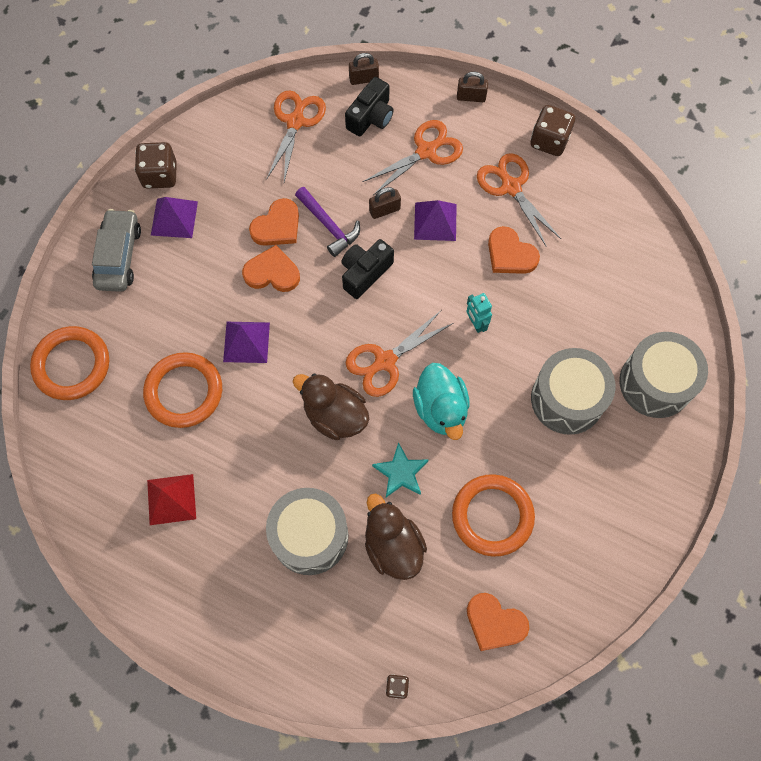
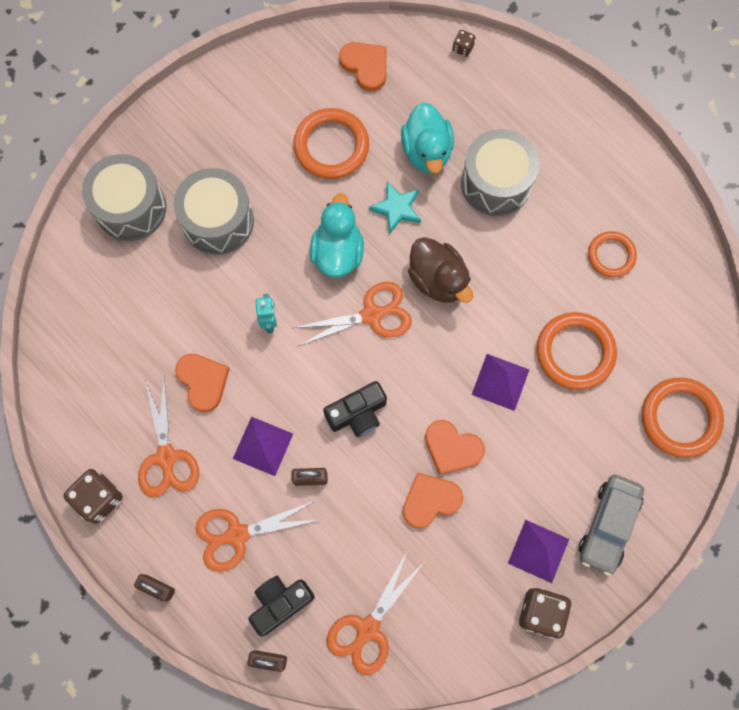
camera: 160 degrees left, 5 degrees up
red pyramid [147,474,196,525] -> orange ring [588,231,637,278]
purple hammer [295,187,360,257] -> none
brown duck [365,494,427,580] -> turquoise duck [401,102,454,173]

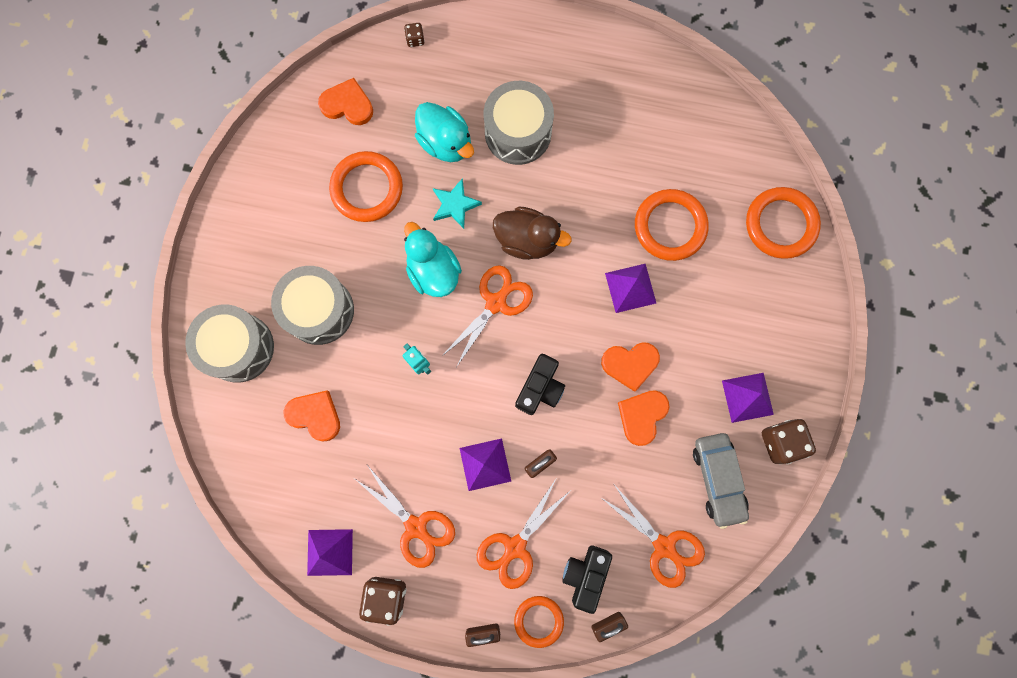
camera: 35 degrees left, 5 degrees up
orange heart [175,354,230,412] -> orange heart moved to [284,390,340,442]
orange scissors [327,552,423,675] -> orange scissors turned 45 degrees counterclockwise [600,485,705,588]
grey car [579,475,644,576] -> grey car moved to [693,433,749,529]
orange ring [588,231,637,278] -> orange ring moved to [514,596,564,648]
none -> purple pyramid [307,529,353,576]

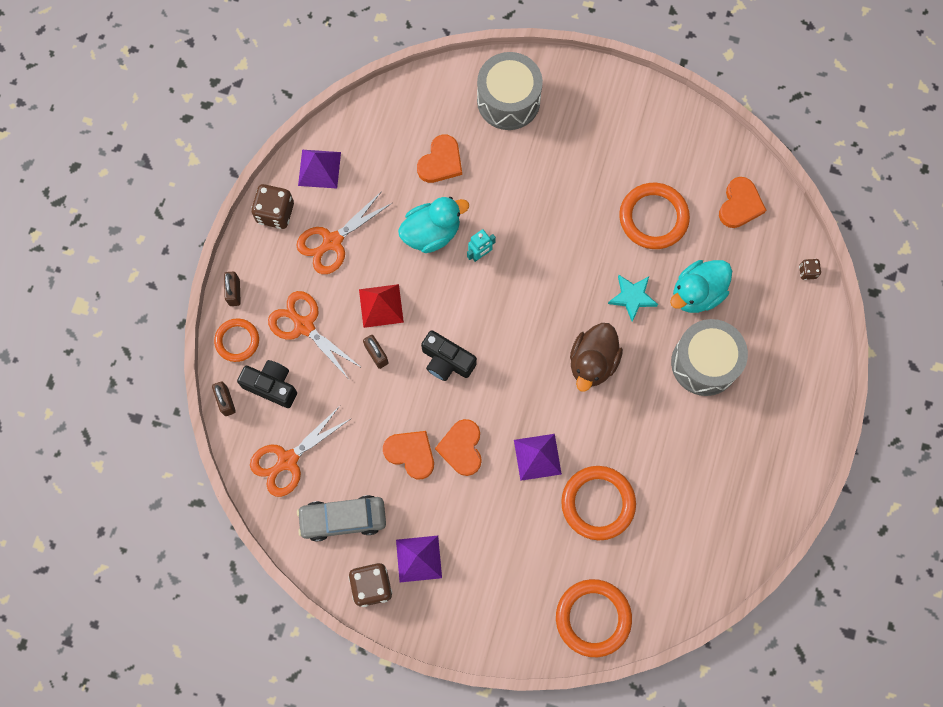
camera: 95 degrees right, 5 degrees down
grey drum [271,266,354,345] -> none
turquoise duck [404,222,462,297] -> turquoise duck moved to [398,197,469,253]
orange scissors [442,265,533,366] -> none
purple pyramid [459,438,511,491] -> red pyramid [359,284,404,328]

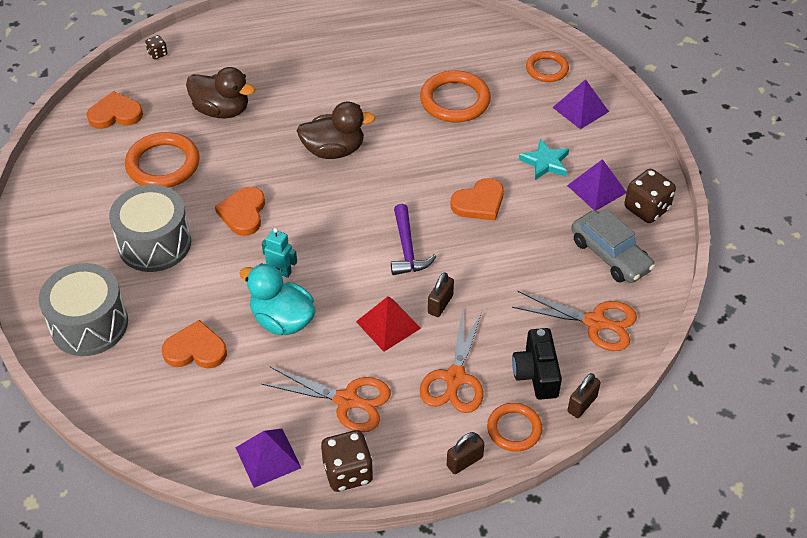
camera: 120 degrees left, 25 degrees down
orange heart [383,431,434,479] -> orange heart moved to [215,187,265,236]
black camera [421,330,477,381] -> purple hammer [391,204,436,275]
purple pyramid [514,434,562,481] -> purple pyramid moved to [552,79,609,129]
orange ring [556,579,632,657] -> orange ring [526,51,569,82], size x0.62
turquoise star [608,275,658,322] -> turquoise star moved to [519,139,569,180]
turquoise duck [670,260,732,313] -> brown duck [186,67,255,118]
grey drum [671,319,748,396] -> grey drum moved to [109,185,191,272]

